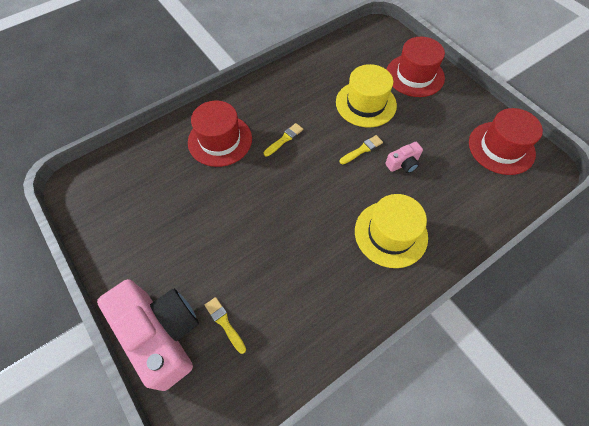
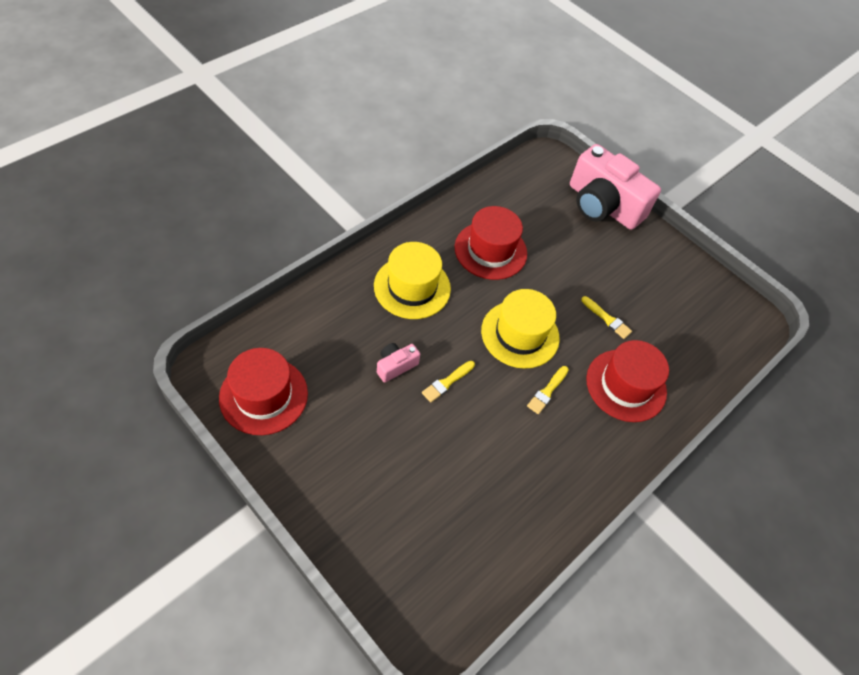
camera: 165 degrees right, 5 degrees down
yellow brush [205,297,246,354] -> yellow brush moved to [581,296,632,339]
yellow hat [336,64,397,127] -> yellow hat moved to [481,289,560,369]
red hat [387,37,445,97] -> red hat moved to [455,206,527,280]

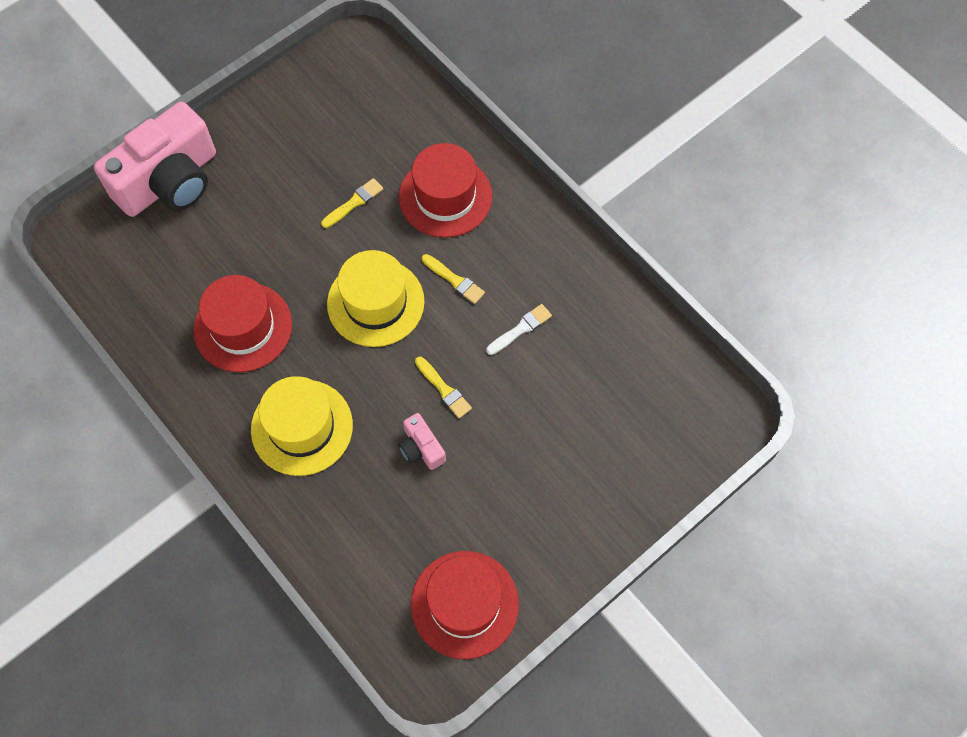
camera: 80 degrees left, 10 degrees up
none -> white brush [486,304,552,355]

